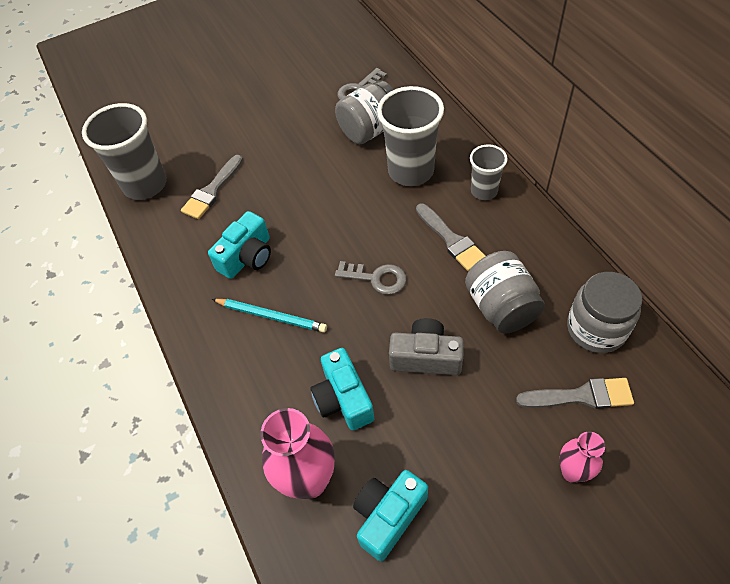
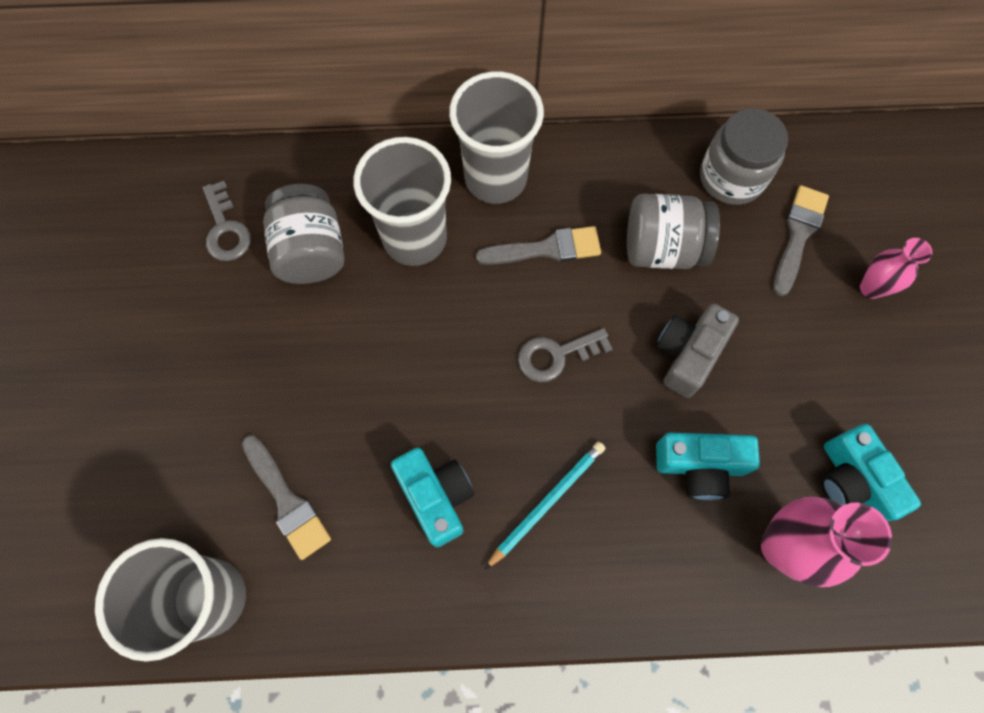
camera: 70 degrees left, 15 degrees up
grey key [335,261,407,295] -> grey key turned 150 degrees counterclockwise [518,328,612,382]
grey cup [470,144,508,200] -> grey cup [449,71,544,204], size x1.77

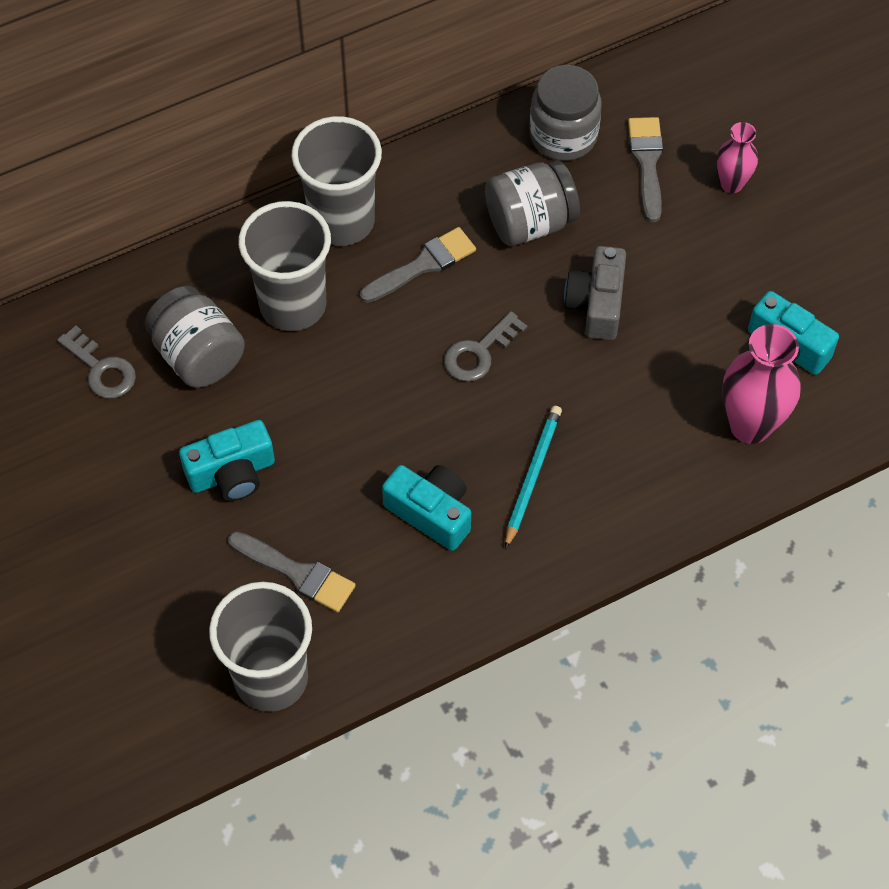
camera: 25 degrees left, 10 degrees down
turquoise camera [656,433,760,500] -> turquoise camera moved to [179,420,275,501]

